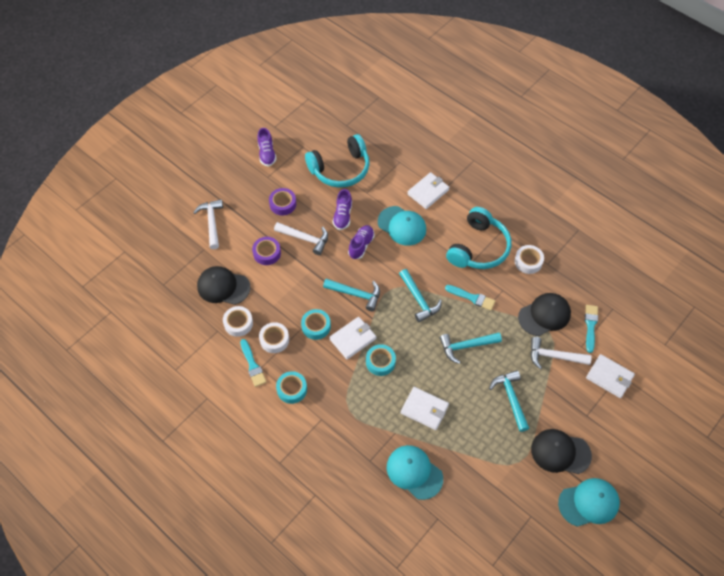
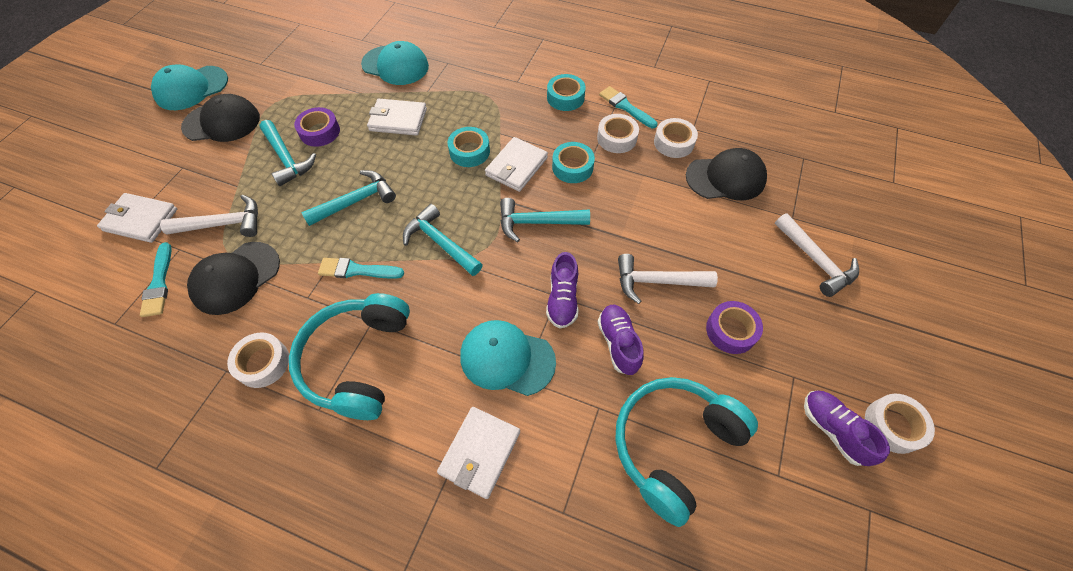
camera: 160 degrees right, 0 degrees up
purple tape [252,237,281,265] -> purple tape moved to [294,107,340,147]
none -> white tape [865,394,935,454]

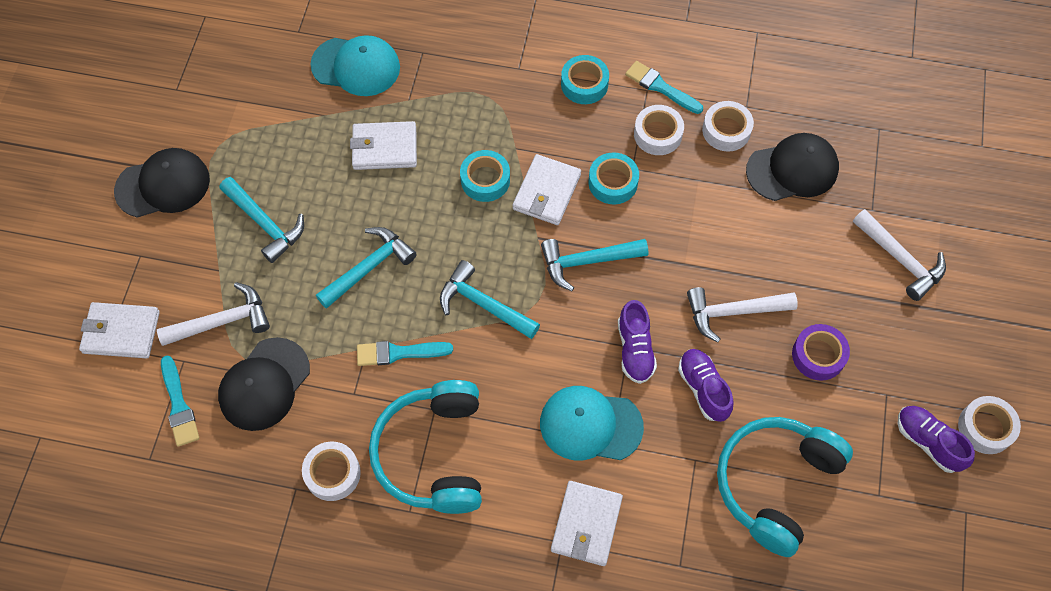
camera: 10 degrees left, 5 degrees up
turquoise cap [151,65,228,110] -> none
purple tape [294,107,340,147] -> none

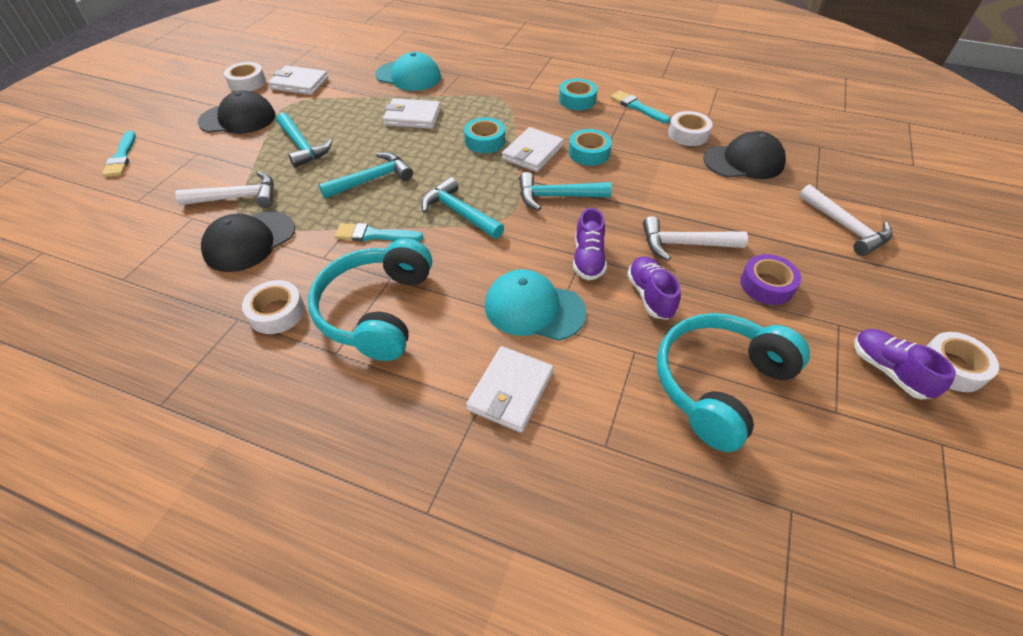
camera: 10 degrees right, 15 degrees down
white wallet [79,302,160,358] -> white wallet moved to [268,65,328,95]
turquoise brush [161,355,199,447] -> turquoise brush moved to [102,131,136,177]
white tape [634,105,684,155] -> white tape moved to [224,62,266,91]

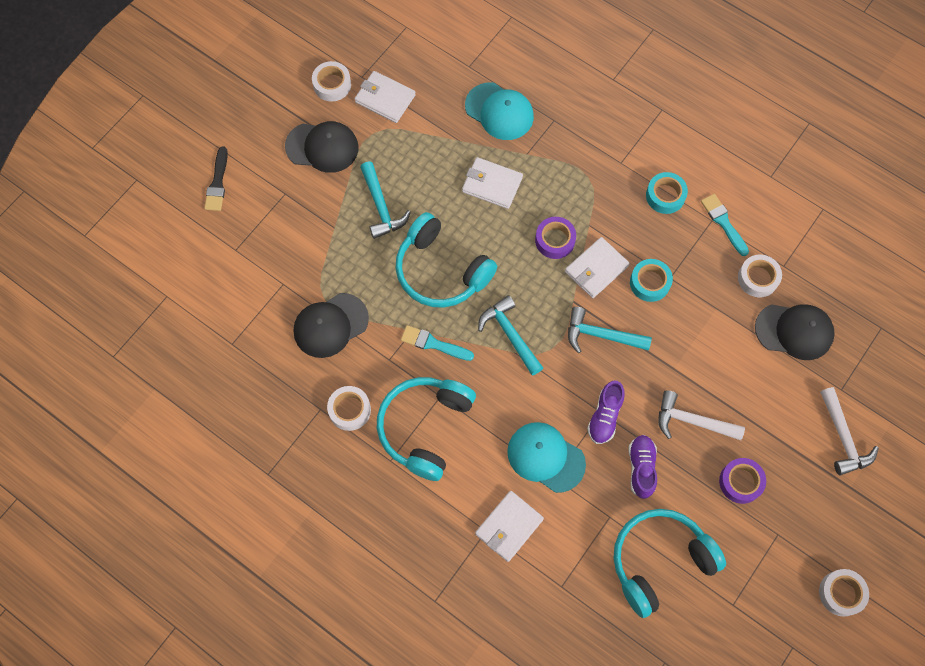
camera: 15 degrees right, 20 degrees up
turquoise brush [102,131,136,177] -> black brush [205,146,228,211]
white hammer [175,171,274,208] -> none
turquoise hammer [318,152,413,198] -> turquoise headphones [395,212,497,308]
turquoise tape [464,118,505,153] -> purple tape [535,217,576,259]
purple shoe [854,329,956,399] -> none

